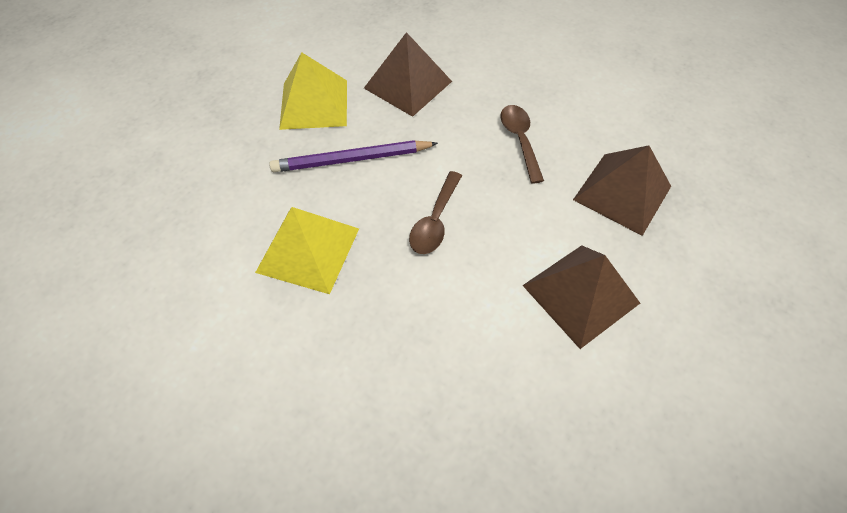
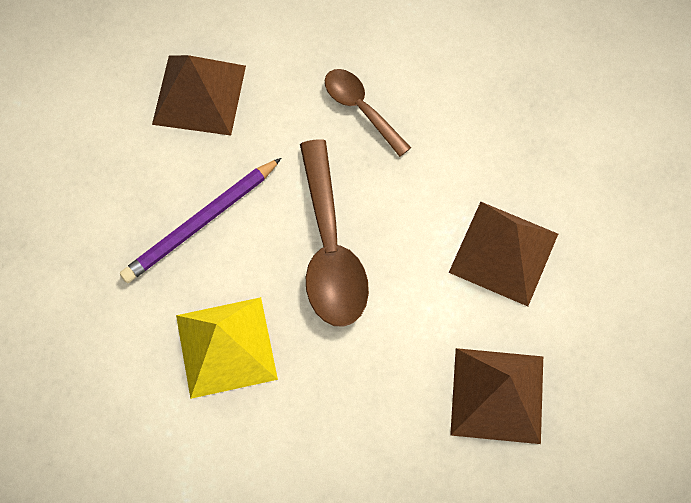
camera: 30 degrees left, 10 degrees up
yellow pyramid [279,52,347,130] -> none
brown spoon [409,171,462,254] -> brown spoon [300,139,369,327], size x1.68
brown pyramid [573,145,671,236] -> brown pyramid moved to [450,348,543,444]

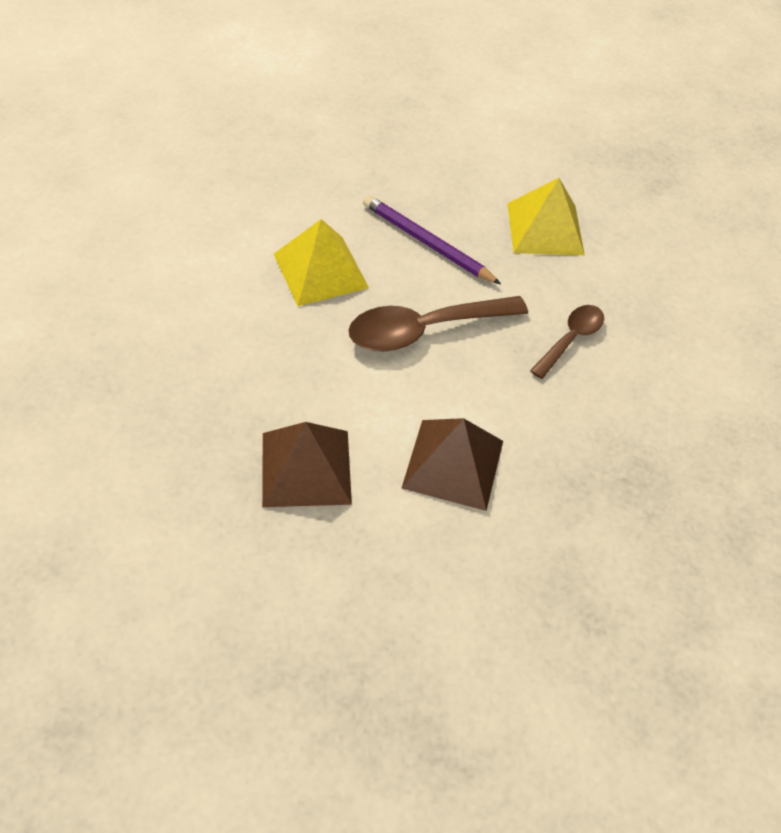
camera: 75 degrees right, 15 degrees down
brown pyramid [152,55,246,136] -> yellow pyramid [507,178,585,255]

